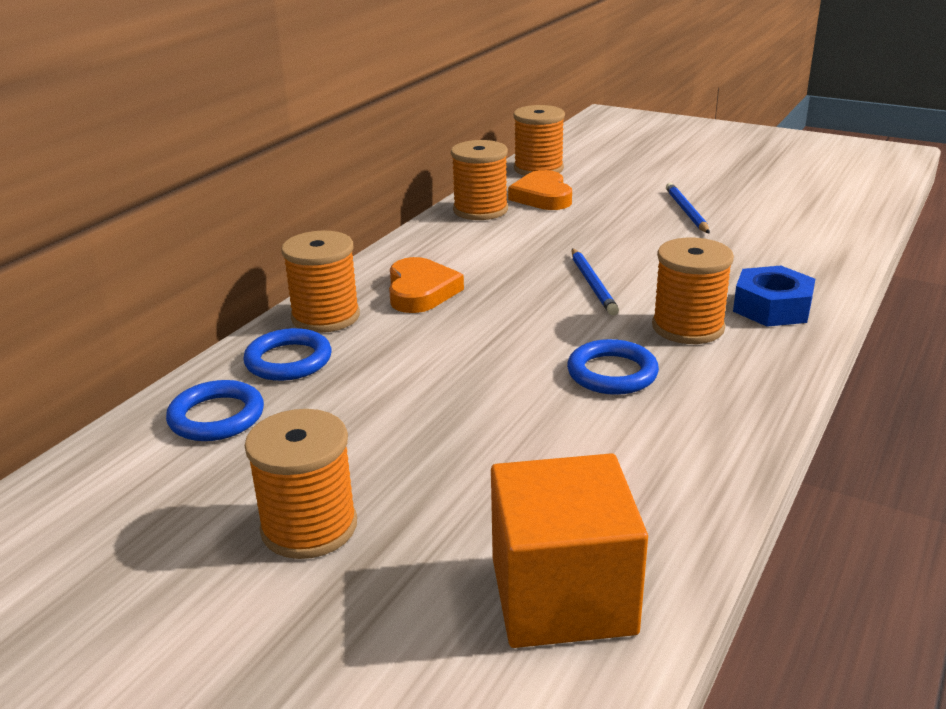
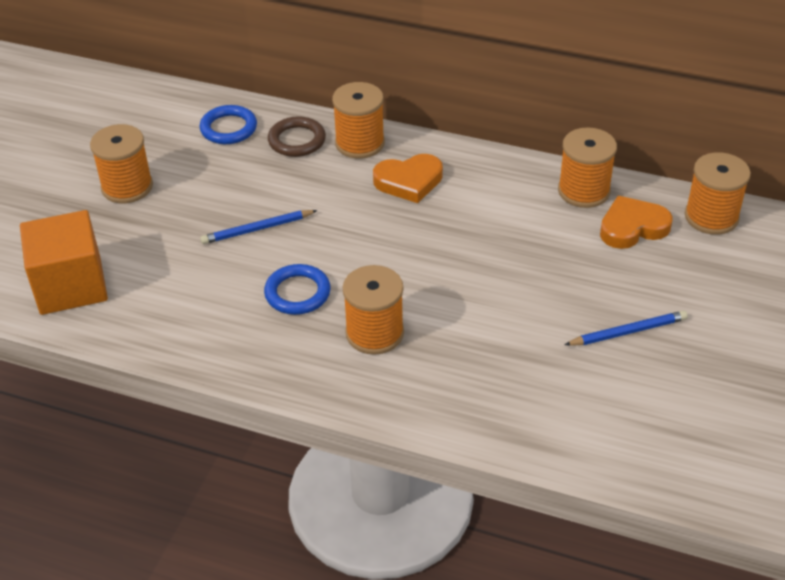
camera: 80 degrees right, 15 degrees up
blue ring [243,328,331,381] -> brown ring [268,116,326,157]
blue pencil [572,248,619,316] -> blue pencil moved to [200,210,318,244]
blue nut [733,266,815,327] -> none

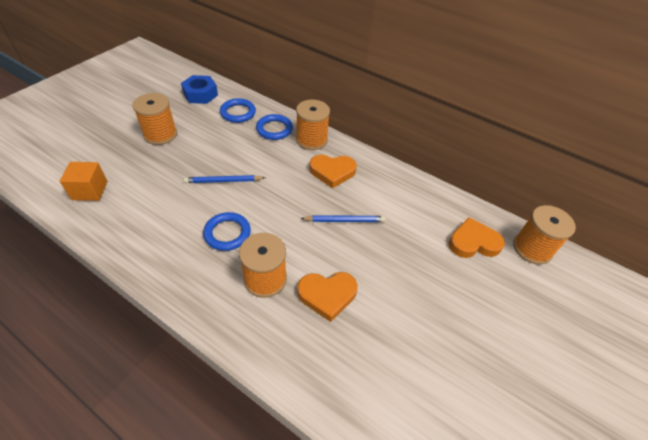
camera: 10 degrees right, 5 degrees up
orange cube [20,210,108,315] -> orange cube [60,162,107,201], size x0.61
brown ring [268,116,326,157] -> blue ring [256,114,293,140]
orange spool [558,127,617,208] -> none
blue pencil [564,311,688,346] -> blue pencil moved to [300,215,386,222]
none -> blue nut [181,75,218,104]
none -> orange heart [297,272,358,322]

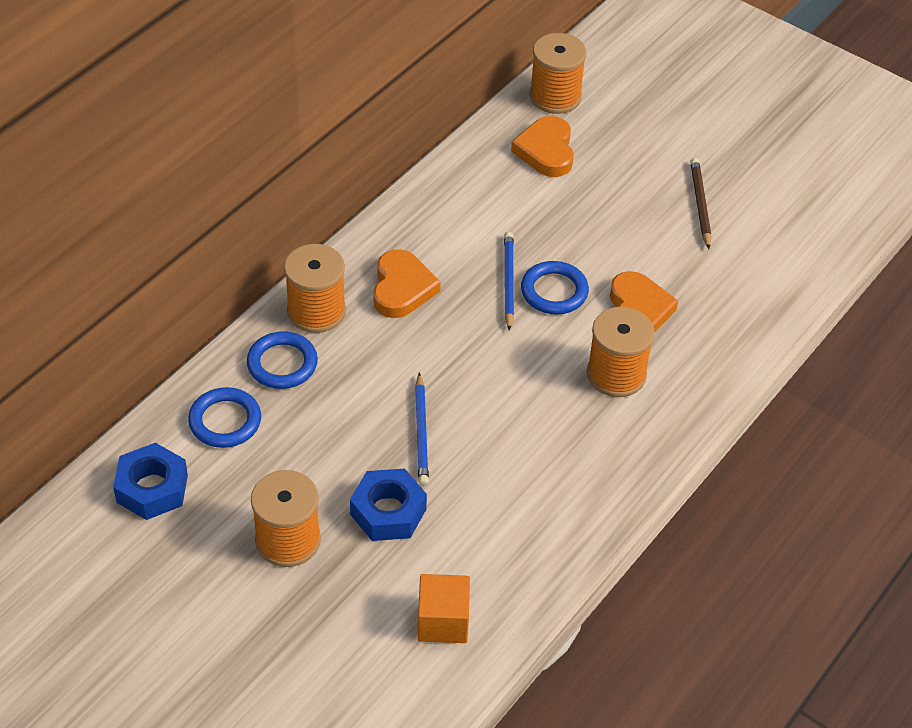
camera: 85 degrees left, 0 degrees up
blue ring [203,212,251,251] -> blue ring moved to [521,261,589,314]
none -> blue nut [350,468,427,541]
none -> brown pencil [690,158,711,249]

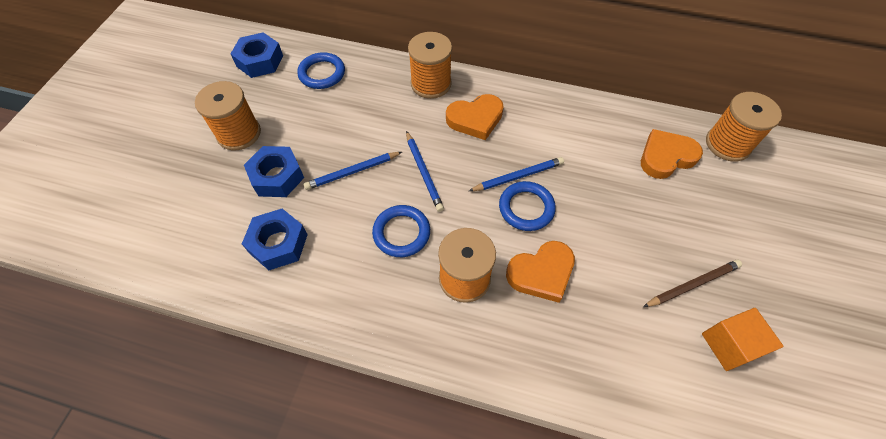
camera: 70 degrees right, 10 degrees up
blue ring [247,331,318,389] -> blue ring moved to [372,205,430,257]
orange cube [418,574,470,643] -> orange cube moved to [702,308,784,371]
none -> blue nut [242,209,308,270]
none -> blue pencil [406,131,444,212]

